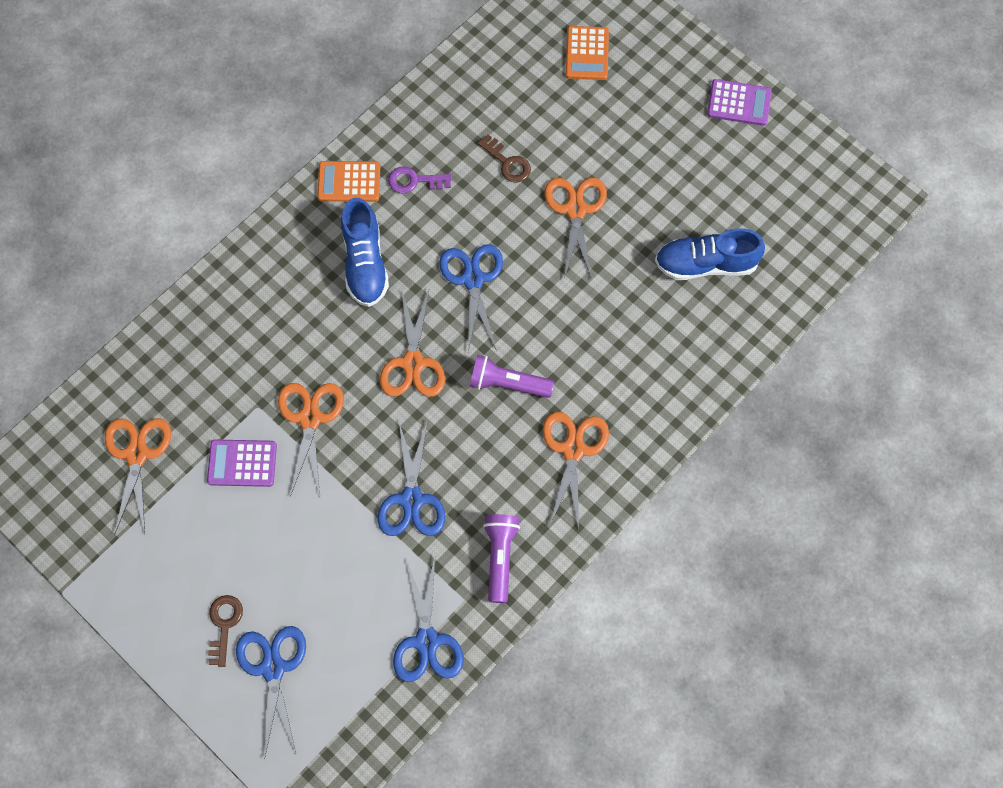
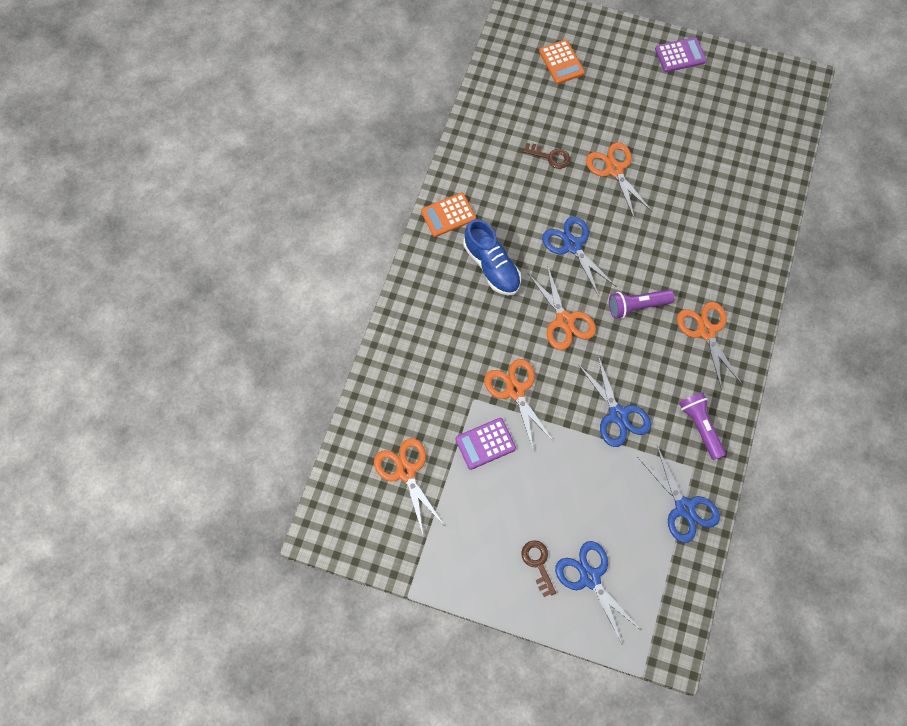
camera: 25 degrees left, 0 degrees up
purple key [388,167,452,193] -> none
blue shoe [655,228,765,280] -> none

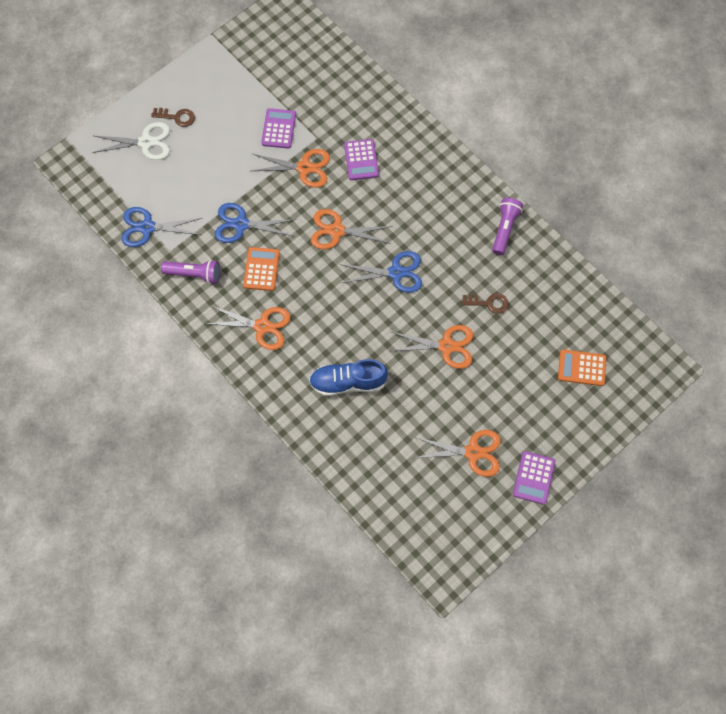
camera: 120 degrees right, 0 degrees up
orange scissors [374,438,444,534] -> orange scissors moved to [414,430,500,477]
orange calculator [421,192,476,237] -> orange calculator moved to [243,247,280,291]
blue shoe [464,219,521,296] -> blue shoe moved to [309,359,388,396]
brown key [523,143,570,169] -> brown key turned 135 degrees counterclockwise [462,293,509,314]
blue scissors [555,541,642,644] -> white scissors [92,122,170,160]
purple flashlight [609,290,674,319] -> purple flashlight moved to [492,198,523,255]
none -> purple calculator [344,139,379,180]

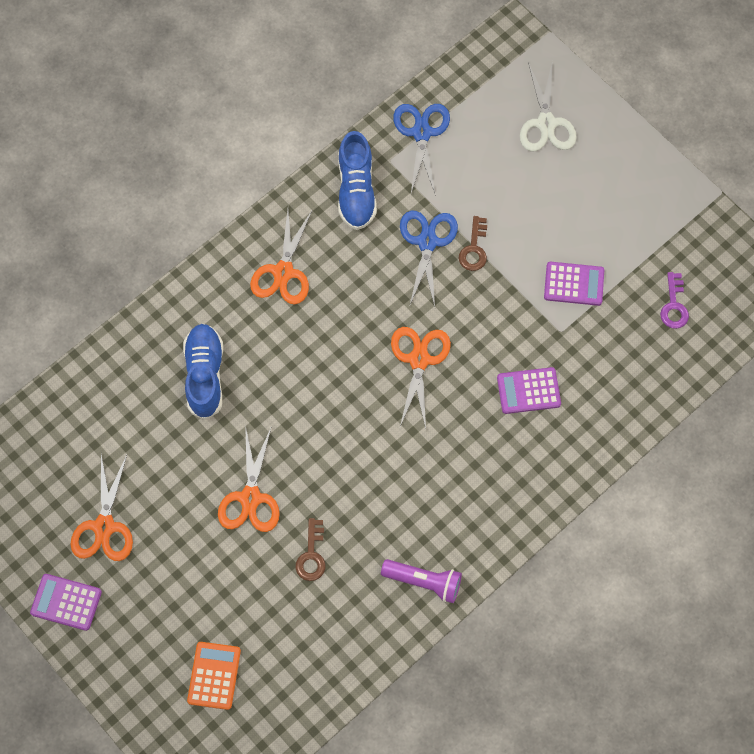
camera: 90 degrees right, 0 degrees up
brown key [151,108,195,127] -> brown key moved to [459,216,487,271]
purple flashlight [161,260,220,284] -> blue shoe [338,131,377,230]
orange calculator [243,247,280,291] -> none
orange scissors [252,149,330,188] -> none
blue scissors [340,251,422,293] -> none
none -> purple key [660,272,689,329]

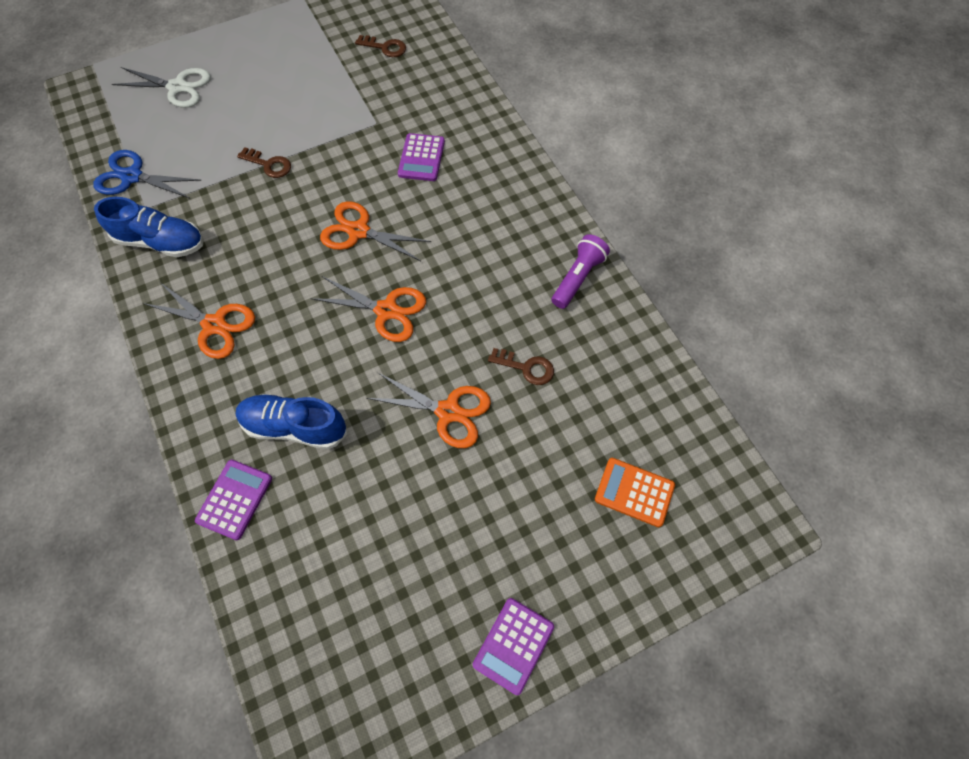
camera: 75 degrees left, 5 degrees down
orange scissors [71,454,133,561] -> orange scissors moved to [310,276,426,342]
blue scissors [400,211,458,307] -> none
purple calculator [544,262,604,306] -> purple calculator moved to [195,460,272,540]
purple key [660,272,689,329] -> brown key [355,35,406,57]

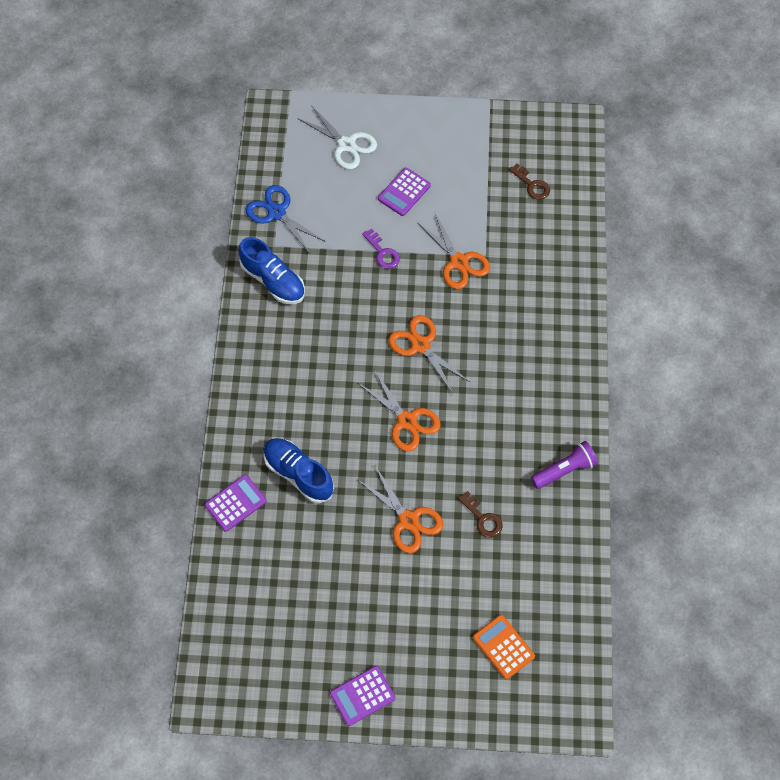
camera: 30 degrees right, 0 degrees up
orange scissors [143,283,255,359] -> orange scissors moved to [417,213,490,289]
brown key [237,147,291,178] -> purple key [362,228,400,269]
purple calculator [398,133,445,181] -> purple calculator moved to [378,168,431,216]

